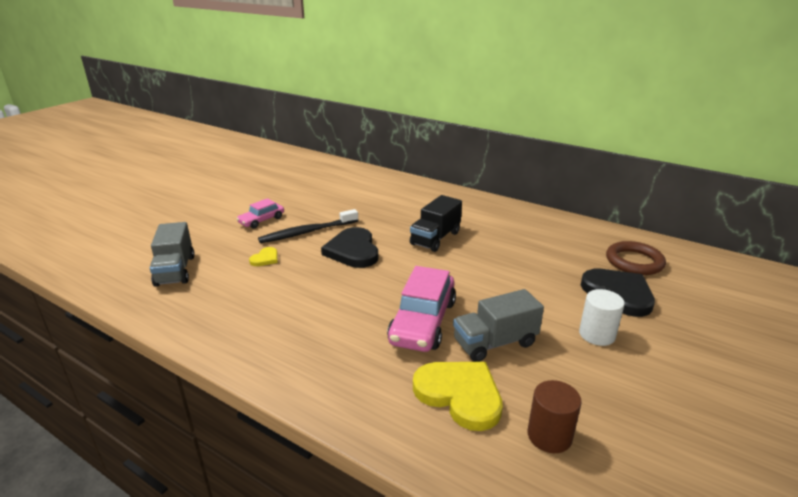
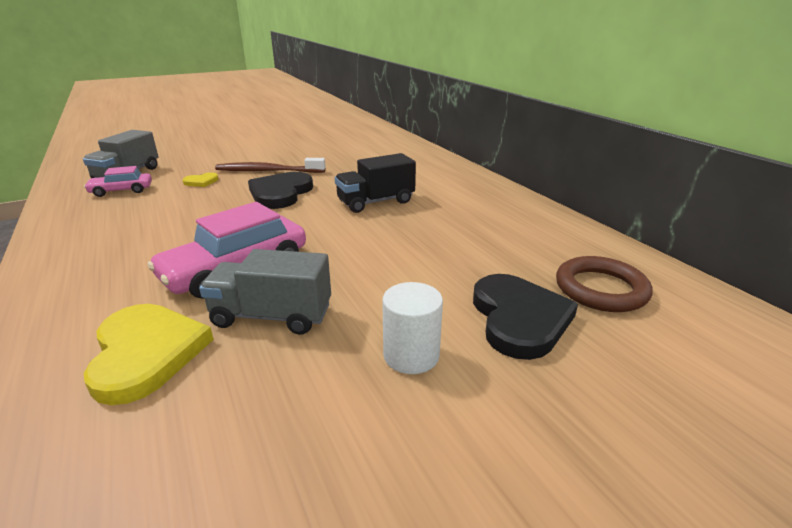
camera: 30 degrees right, 0 degrees up
pink car [237,198,284,229] -> pink car moved to [84,166,152,197]
black toothbrush [258,209,358,243] -> brown toothbrush [215,158,326,173]
brown cylinder [528,380,582,453] -> none

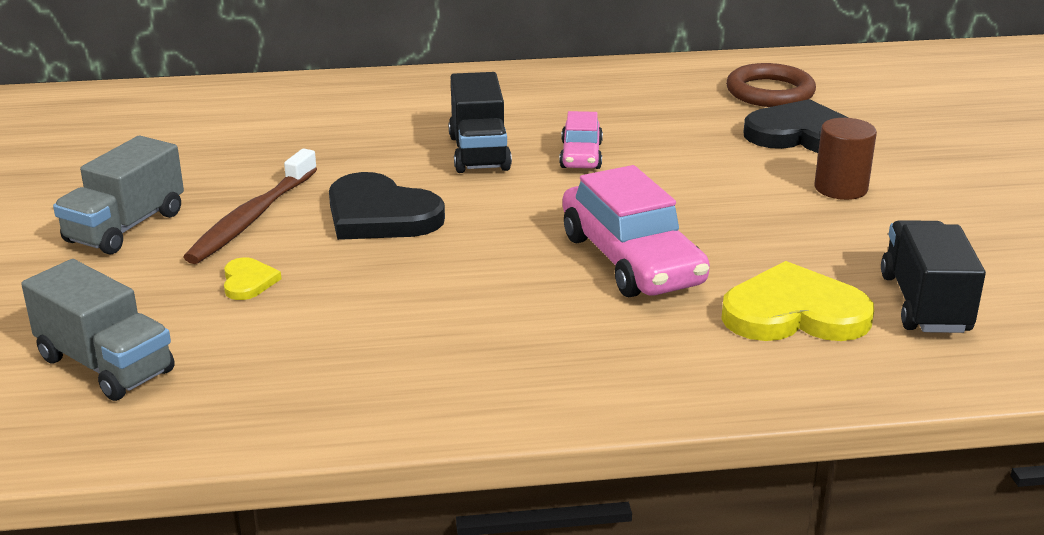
camera: 70 degrees left, 0 degrees up
pink car [84,166,152,197] -> pink car moved to [559,111,603,169]
grey truck [199,249,331,335] -> grey truck moved to [53,136,184,255]
white cylinder [382,282,443,374] -> brown cylinder [814,118,877,200]
none -> black truck [881,220,986,333]

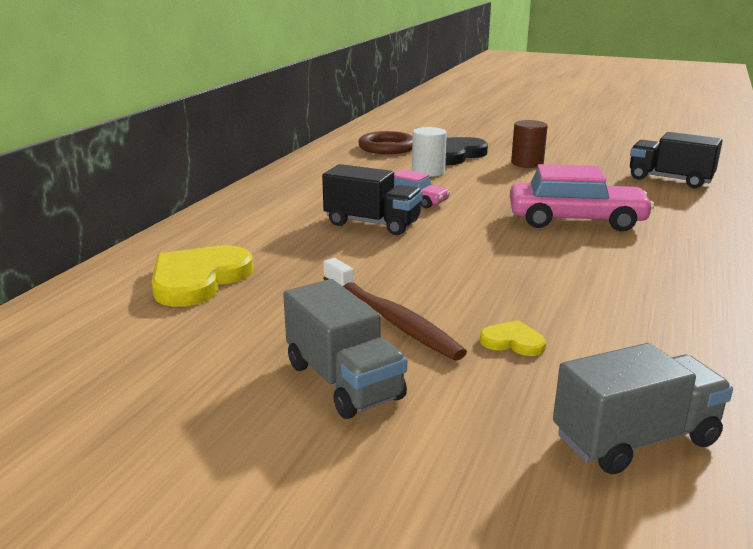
camera: 60 degrees left, 5 degrees down
black heart [329,172,445,240] -> none
yellow heart [721,261,874,341] -> yellow heart moved to [151,245,253,307]
none -> white cylinder [412,127,447,177]

